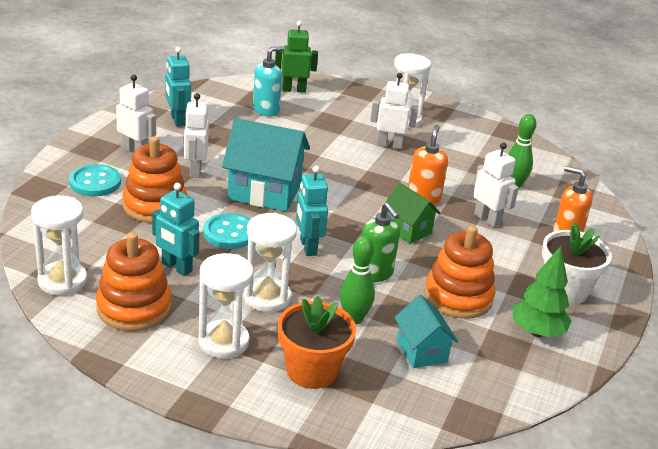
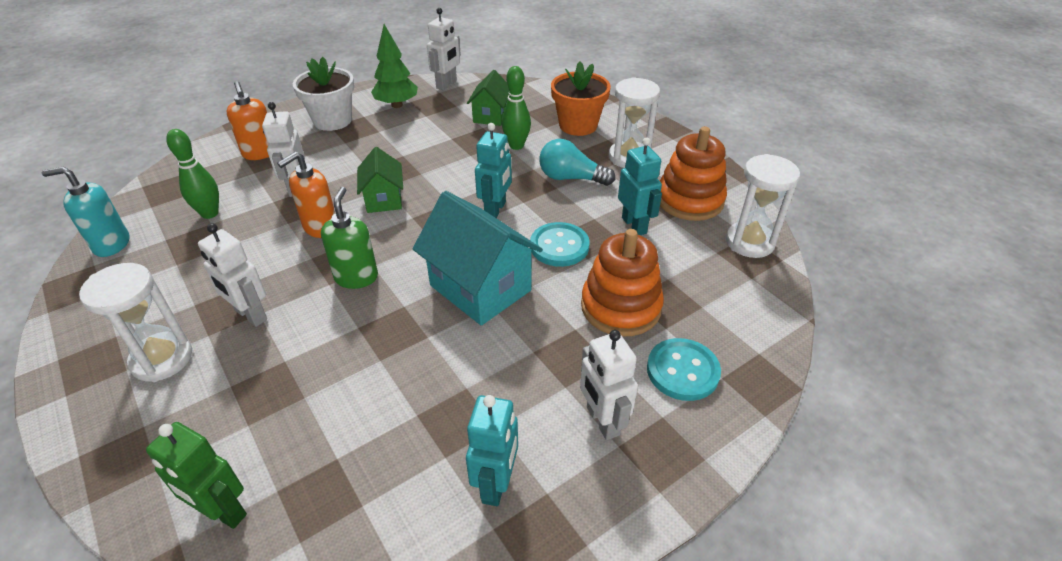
camera: 145 degrees left, 10 degrees up
white robot [184,93,209,178] -> white robot moved to [427,8,461,90]
white hourglass [243,213,297,312] -> turquoise light bulb [539,139,615,186]
turquoise soap dispenser [253,46,285,117] -> turquoise soap dispenser moved to [41,167,130,257]
green soap dispenser [362,203,400,282] -> green soap dispenser moved to [321,187,378,289]
turquoise house [394,295,458,368] -> green house [467,70,509,126]
orange stacking toy [424,226,495,319] -> none

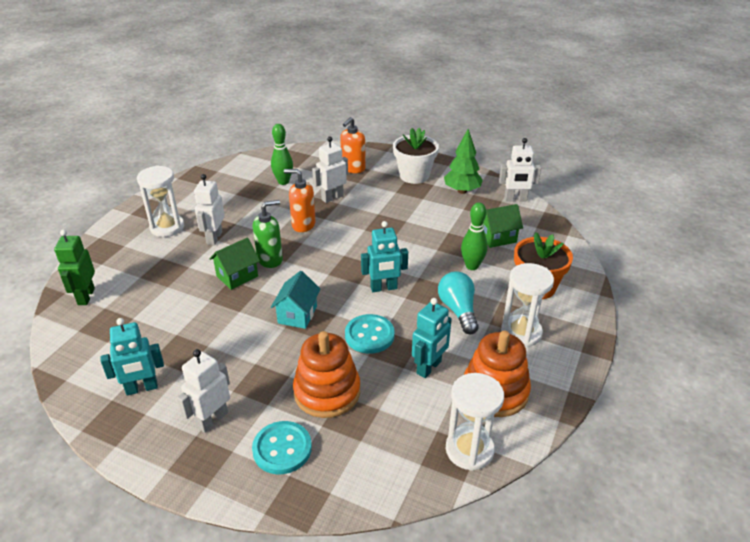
camera: 60 degrees right, 5 degrees down
turquoise soap dispenser [41,167,130,257] -> none
green house [357,147,403,213] -> green house moved to [209,238,260,290]
turquoise house [413,191,543,325] -> turquoise house [271,271,321,329], size x0.58

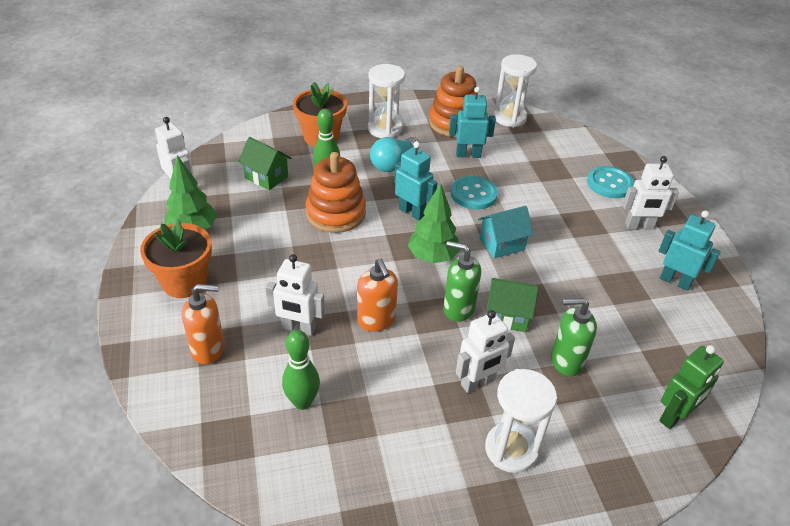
camera: 130 degrees left, 5 degrees up
orange stacking toy [293,331,360,418] -> orange stacking toy moved to [306,152,366,233]
white flower pot [393,128,439,184] -> orange flower pot [140,218,212,298]
none -> green tree [408,183,460,263]
none -> green soap dispenser [551,298,597,376]

